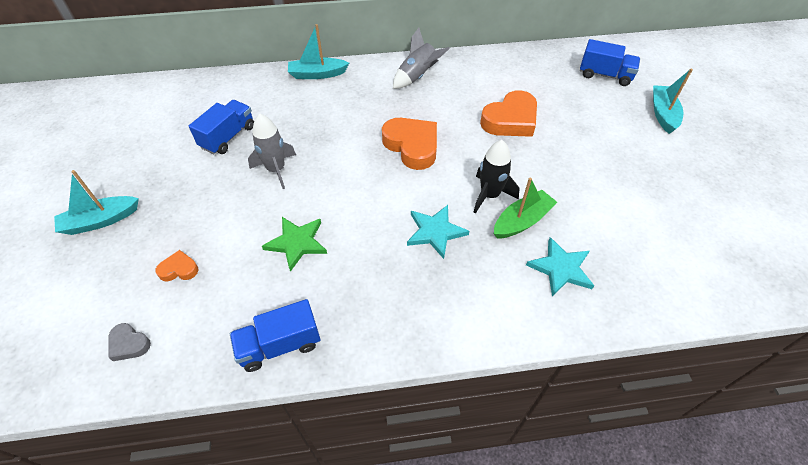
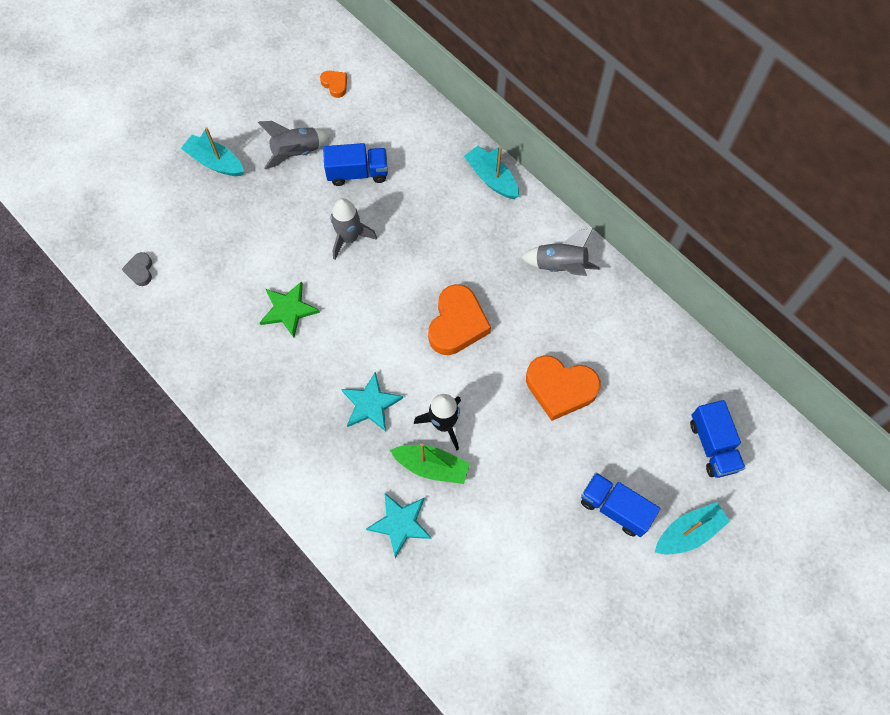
camera: 55 degrees right, 15 degrees up
orange heart [156,250,198,281] -> orange heart moved to [320,71,347,98]
blue truck [230,299,320,372] -> blue truck moved to [581,473,660,537]
none -> grey rocket [258,121,331,169]

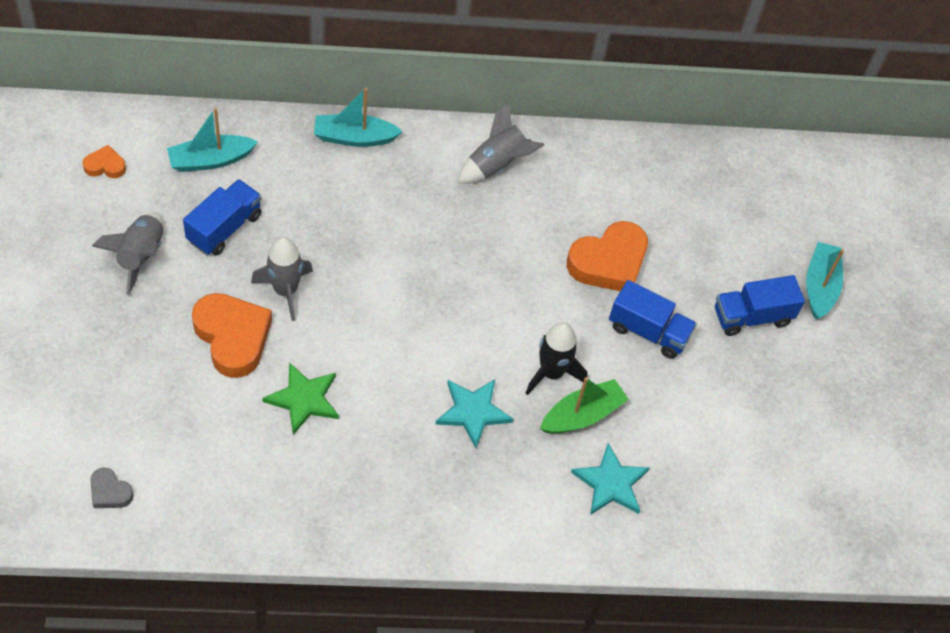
camera: 55 degrees left, 10 degrees down
turquoise boat [181,127,244,176] -> turquoise boat moved to [167,108,258,172]
orange heart [428,284,491,355] -> orange heart moved to [192,293,272,378]
blue truck [690,400,745,478] -> blue truck moved to [609,280,697,359]

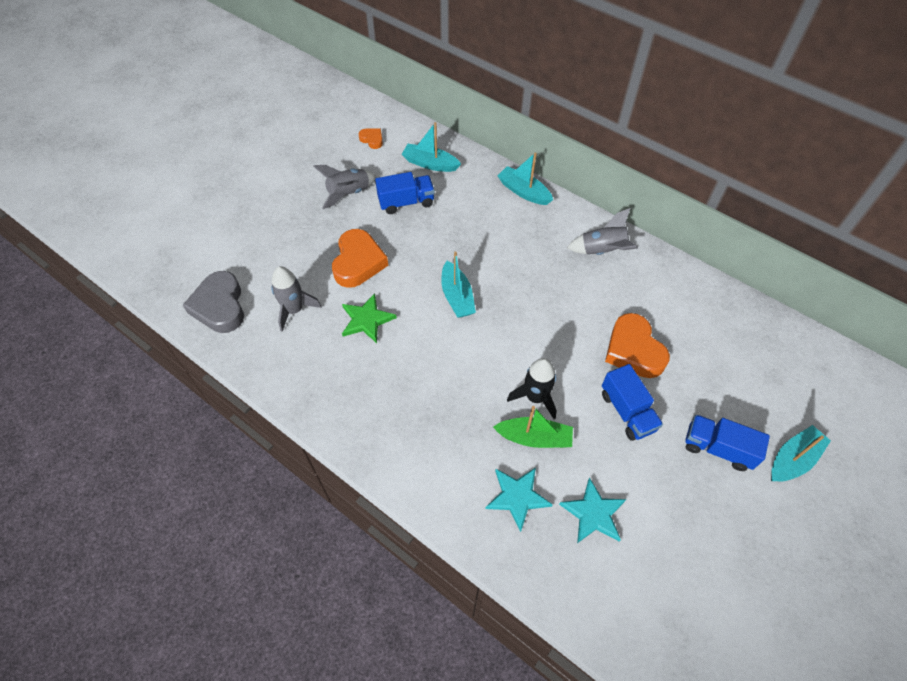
camera: 45 degrees right, 0 degrees up
grey heart [91,468,134,508] -> grey heart [183,271,244,333], size x2.05
grey rocket [251,237,313,321] -> grey rocket moved to [271,266,322,332]
turquoise star [435,379,513,448] -> turquoise star moved to [559,477,626,543]
orange heart [567,221,648,291] -> orange heart turned 60 degrees clockwise [605,313,670,378]
none -> turquoise boat [441,252,476,318]

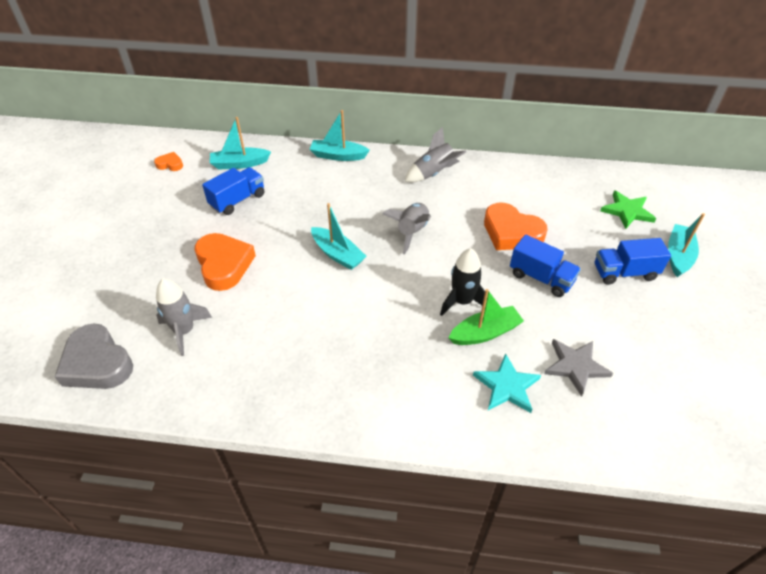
camera: 30 degrees left, 10 degrees down
grey rocket [313,165,377,209] -> grey rocket moved to [382,203,431,254]
green star [342,293,397,343] -> green star moved to [600,190,656,229]
turquoise star [559,477,626,543] -> grey star [544,339,613,396]

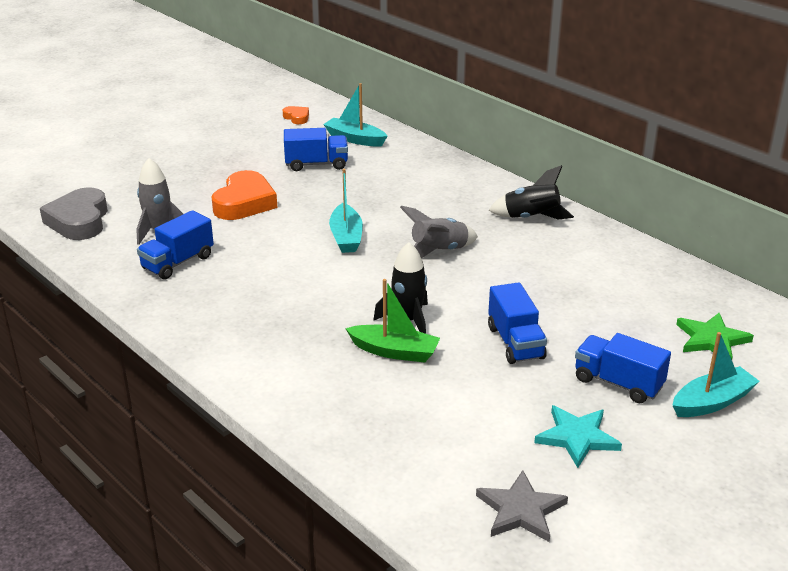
camera: 40 degrees right, 15 degrees down
turquoise boat [310,110,370,161] -> none
grey rocket [404,127,466,182] -> black rocket [488,165,574,219]
turquoise star [473,353,541,413] -> turquoise star moved to [534,405,622,468]
orange heart [484,203,548,250] -> none
grey star [544,339,613,396] -> grey star moved to [476,470,568,542]
none -> blue truck [137,210,214,279]

